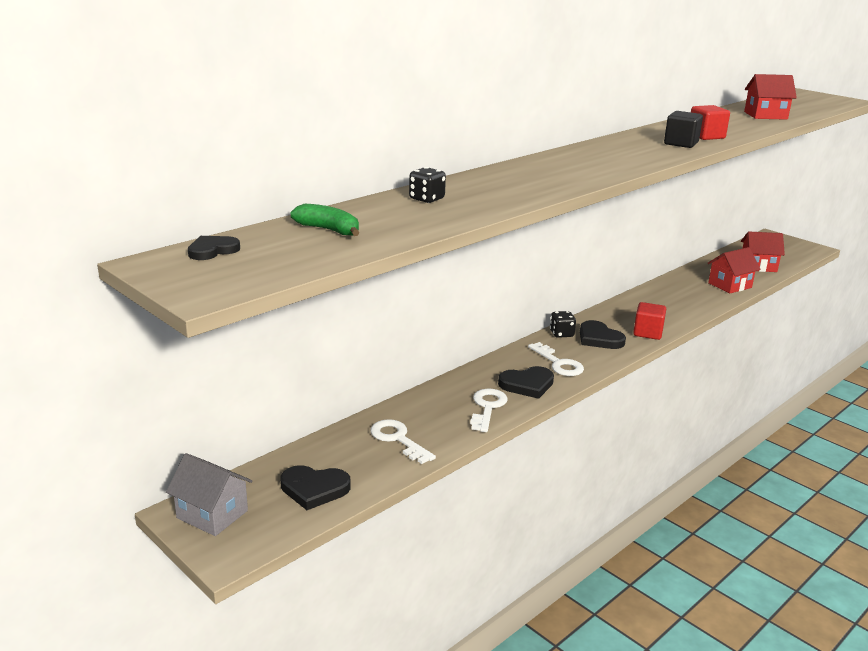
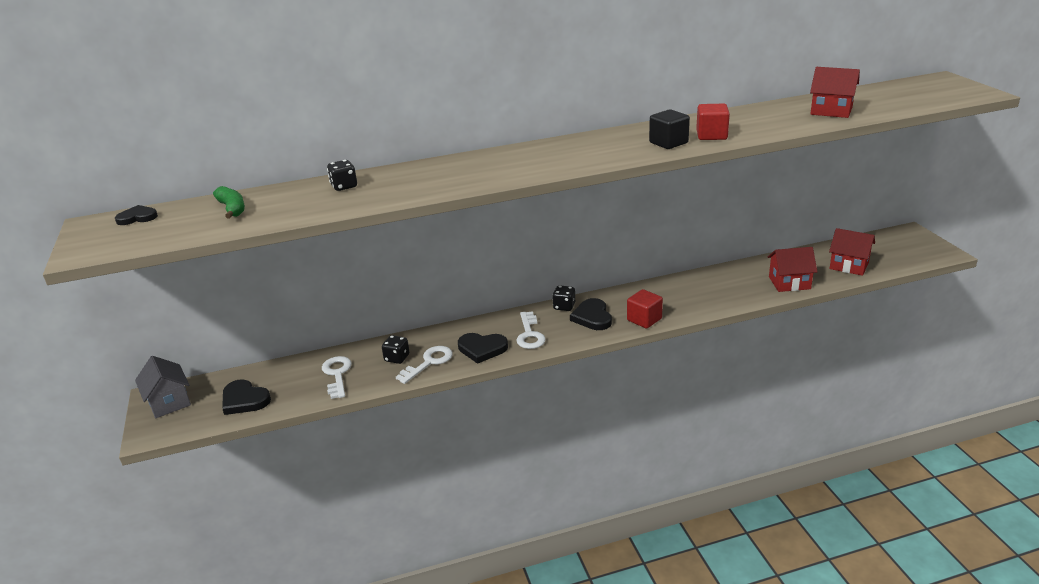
camera: 30 degrees right, 5 degrees up
none -> black dice [382,335,410,364]

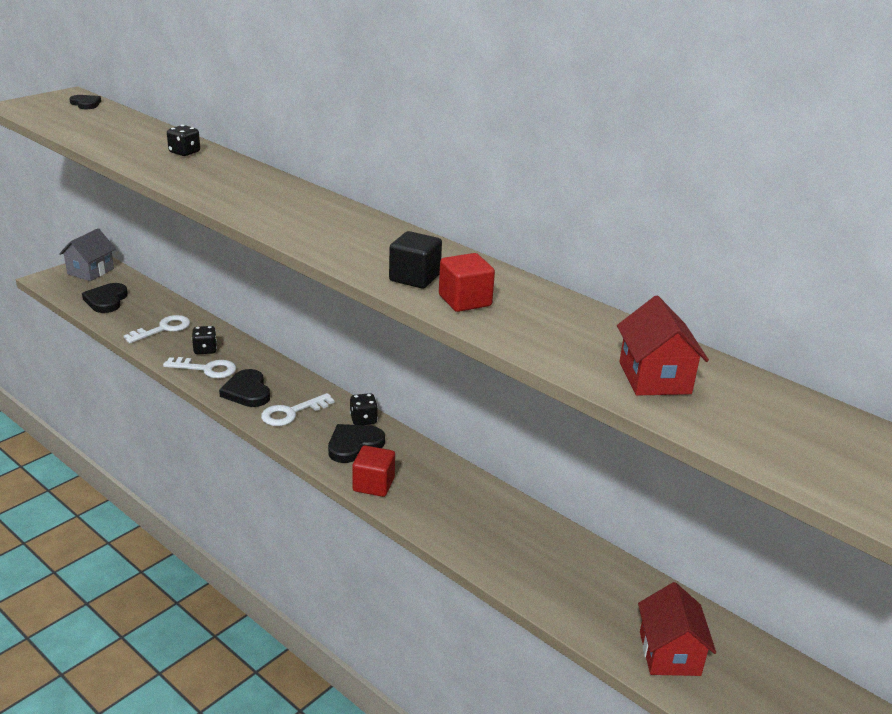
camera: 55 degrees right, 0 degrees up
green banana [213,186,245,219] -> none
red house [768,247,817,292] -> none

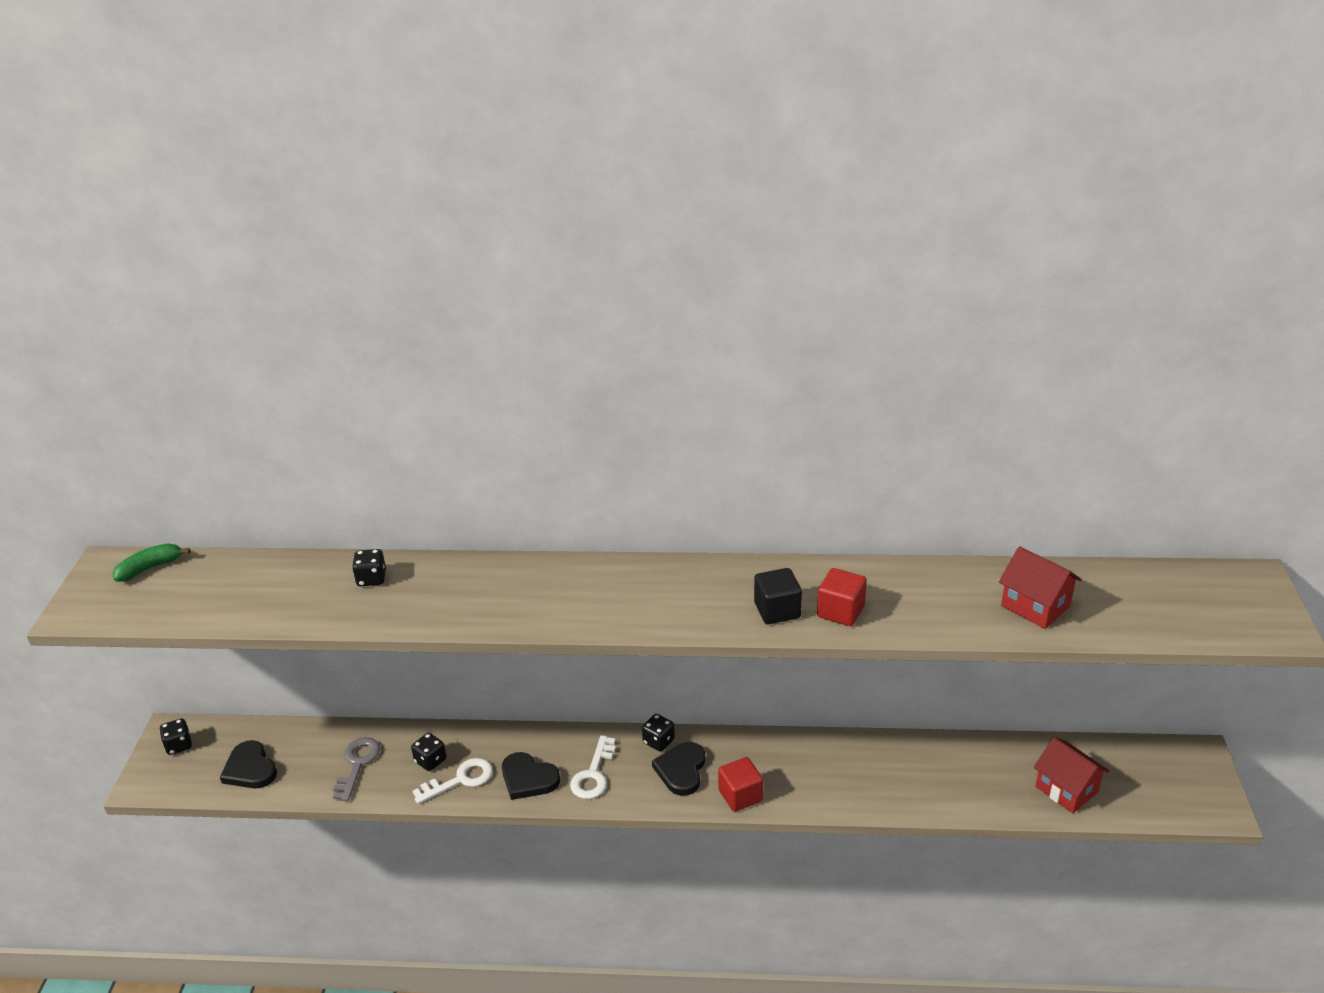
camera: 35 degrees left, 5 degrees up
grey house [59,228,116,281] -> black dice [159,719,192,755]
black heart [69,95,101,109] -> green banana [112,544,190,582]
white key [124,315,190,343] -> grey key [333,737,380,801]

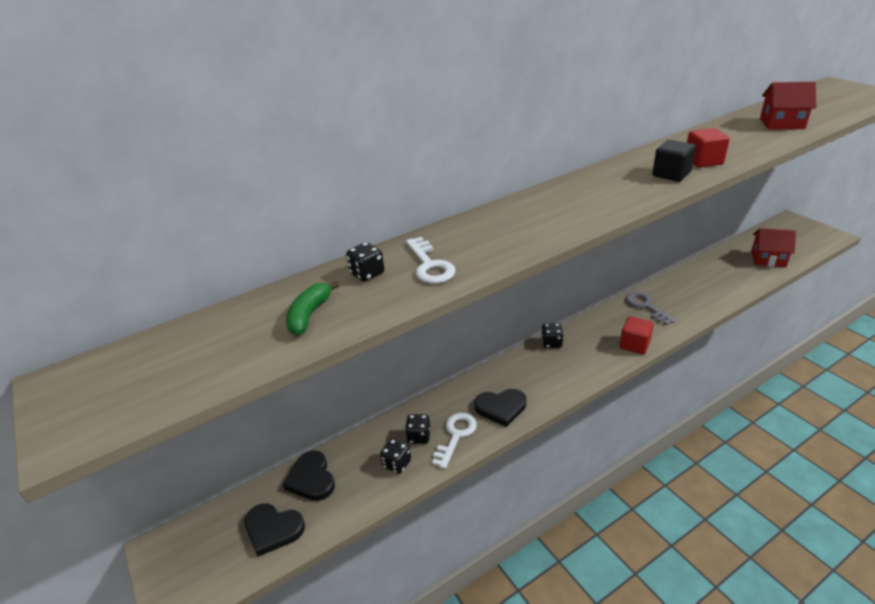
camera: 35 degrees left, 0 degrees up
green banana [112,544,190,582] -> green banana moved to [286,281,339,335]
black dice [159,719,192,755] -> black dice moved to [380,439,411,474]
grey key [333,737,380,801] -> grey key moved to [626,292,676,325]
white key [570,735,616,799] -> white key moved to [406,237,456,284]
black heart [652,742,705,796] -> black heart moved to [283,451,335,501]

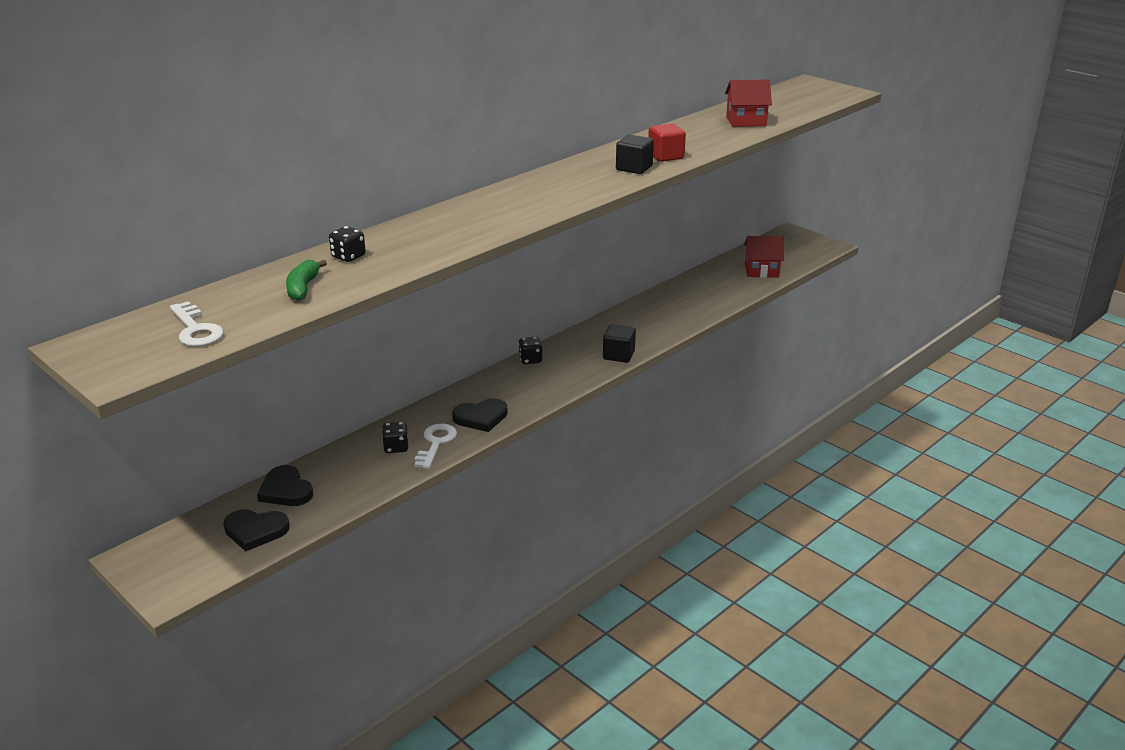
camera: 15 degrees left, 5 degrees down
black dice [380,439,411,474] -> none
white key [406,237,456,284] -> white key moved to [170,301,224,346]
red cube [620,316,654,355] -> black cube [603,324,636,363]
grey key [626,292,676,325] -> none

